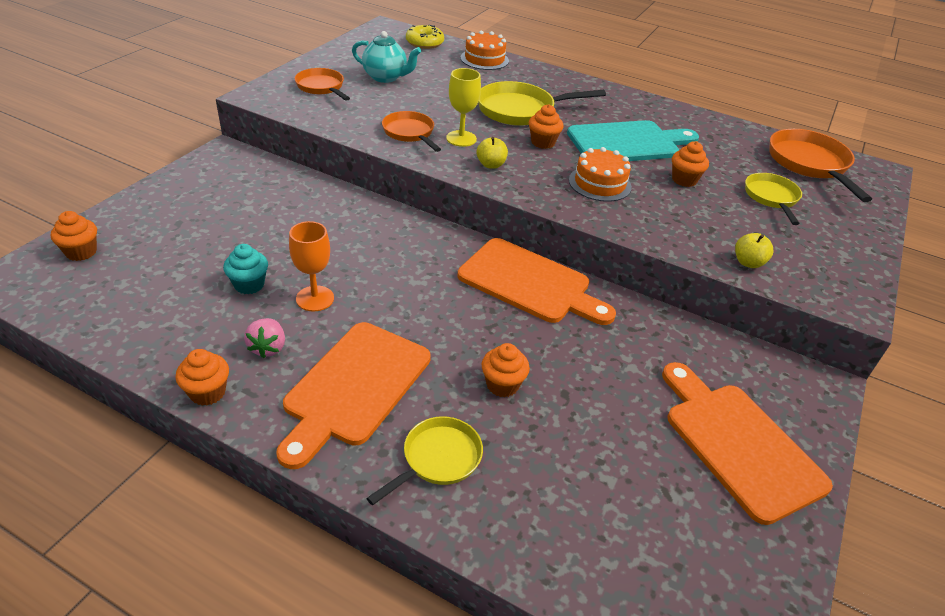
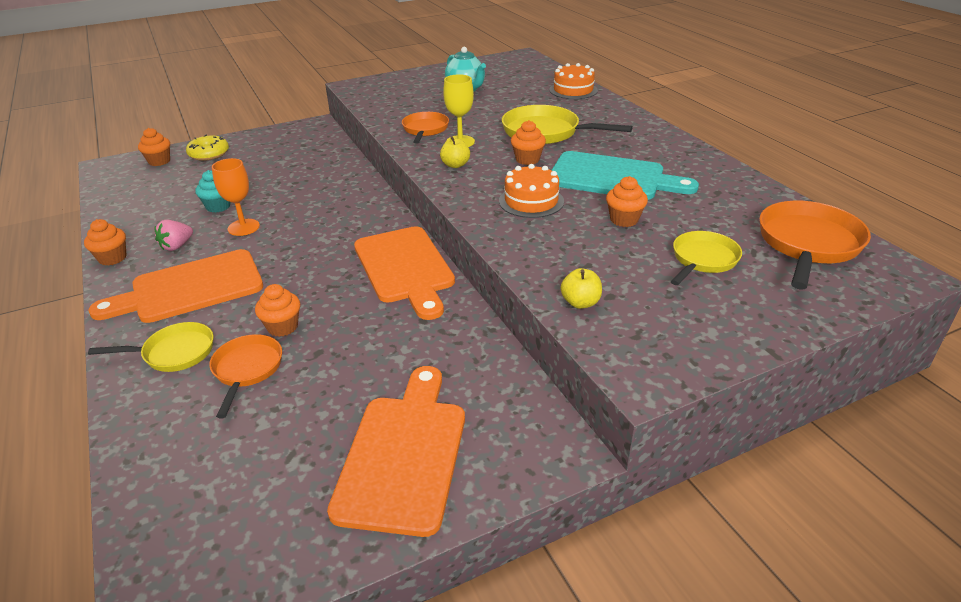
camera: 40 degrees right, 5 degrees down
orange pan [295,68,350,101] -> orange pan moved to [209,334,282,418]
yellow donut [406,25,444,49] -> yellow donut moved to [186,135,229,161]

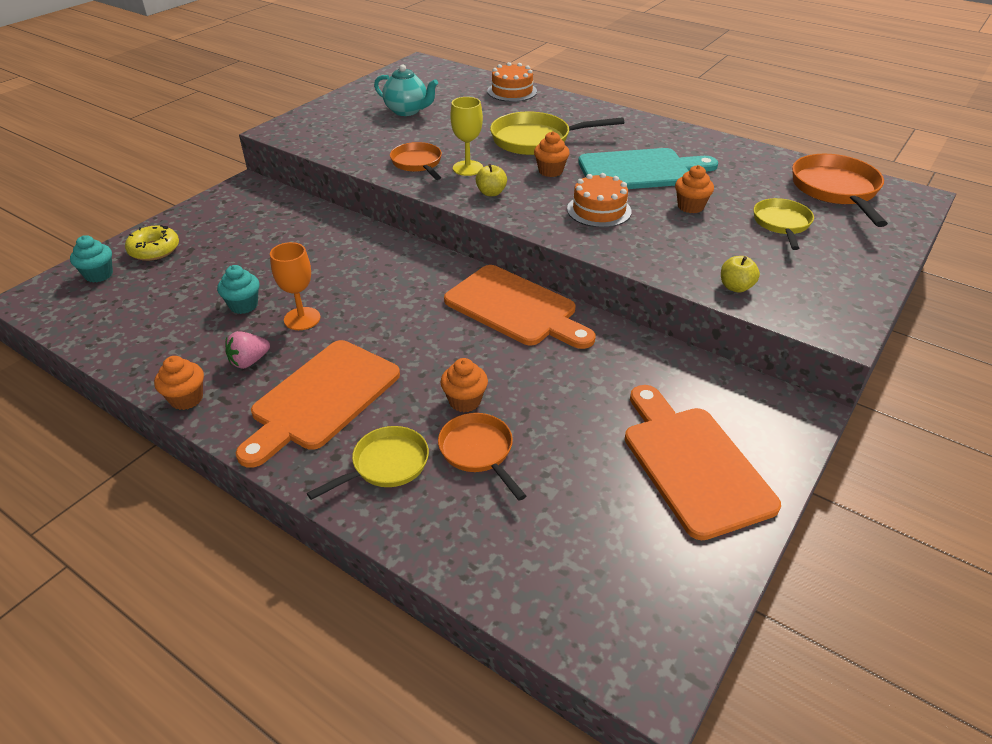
camera: 30 degrees left, 5 degrees up
orange cupcake [138,128,170,166] -> turquoise cupcake [70,235,113,283]
pink strawberry [155,219,193,251] -> pink strawberry turned 45 degrees clockwise [225,331,270,369]

